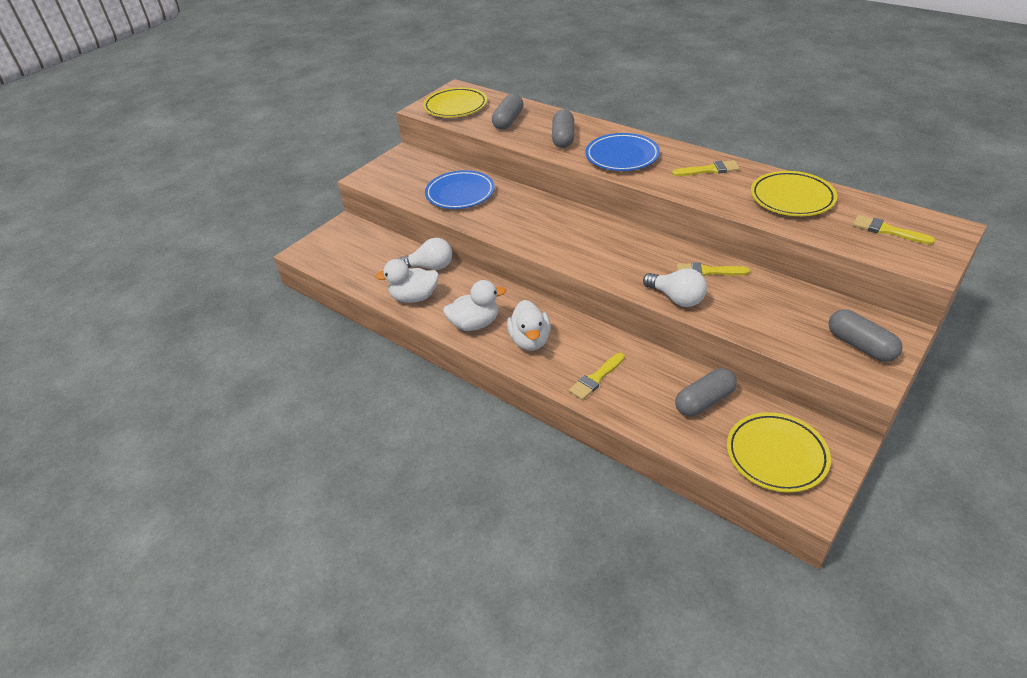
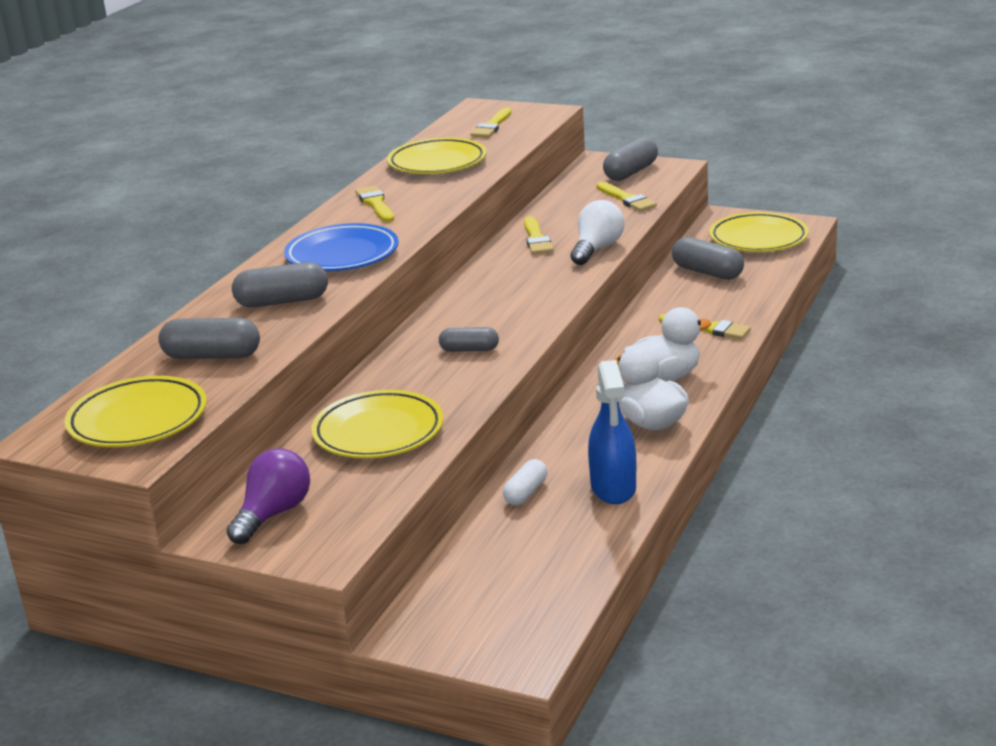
camera: 105 degrees left, 15 degrees down
white duck [375,259,439,303] -> blue spray bottle [588,360,636,504]
white light bulb [398,238,452,270] -> white capsule [503,459,547,505]
blue plate [425,170,495,209] -> yellow plate [311,390,444,458]
none -> purple light bulb [227,448,310,544]
none -> grey capsule [439,327,499,352]
none -> yellow brush [597,182,657,211]

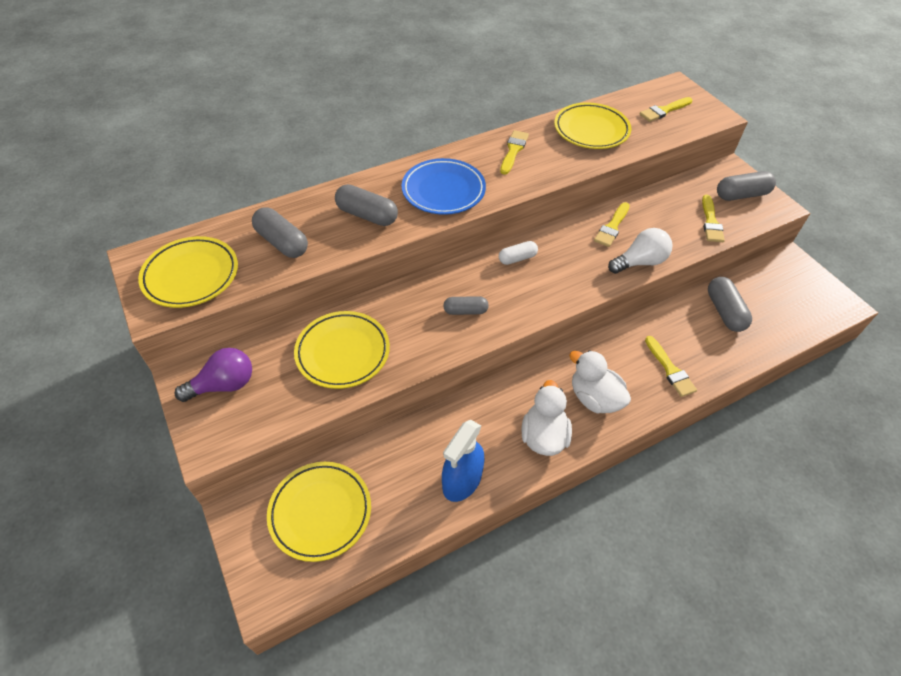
camera: 35 degrees right, 25 degrees up
grey capsule [439,327,499,352] -> grey capsule turned 45 degrees counterclockwise [443,296,489,315]
white capsule [503,459,547,505] -> white capsule moved to [499,241,538,265]
white duck [623,307,711,381] -> white duck turned 150 degrees counterclockwise [569,350,631,413]
yellow plate [709,212,809,252] -> yellow plate moved to [267,462,371,562]

